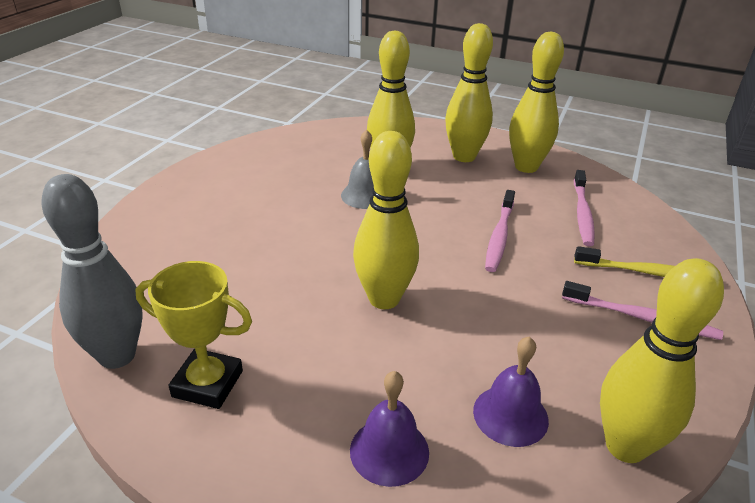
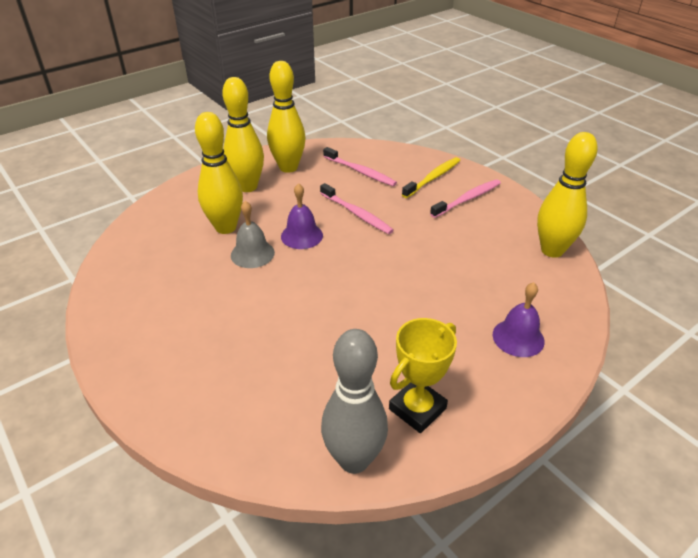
camera: 60 degrees left, 5 degrees up
yellow bowling pin [353,131,419,309] -> none
purple bell [473,336,549,447] -> purple bell moved to [281,183,323,249]

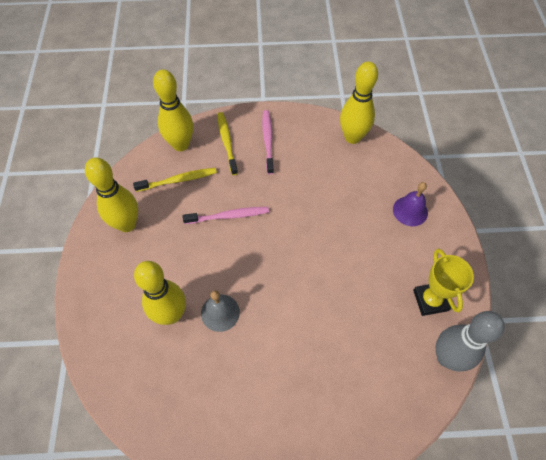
camera: 55 degrees left, 20 degrees up
yellow bowling pin [222,77,264,192] -> yellow bowling pin moved to [153,69,193,151]
purple bell [281,183,323,249] -> none
pink toothbrush [323,147,397,186] -> yellow toothbrush [133,168,217,192]

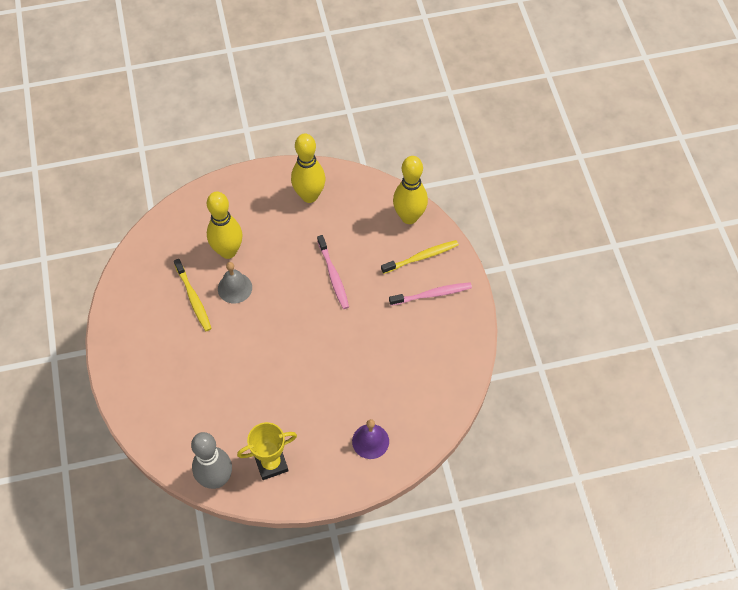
camera: 80 degrees right, 0 degrees up
yellow toothbrush [133,168,217,192] -> yellow toothbrush moved to [174,259,212,331]
yellow bowling pin [340,61,378,144] -> none

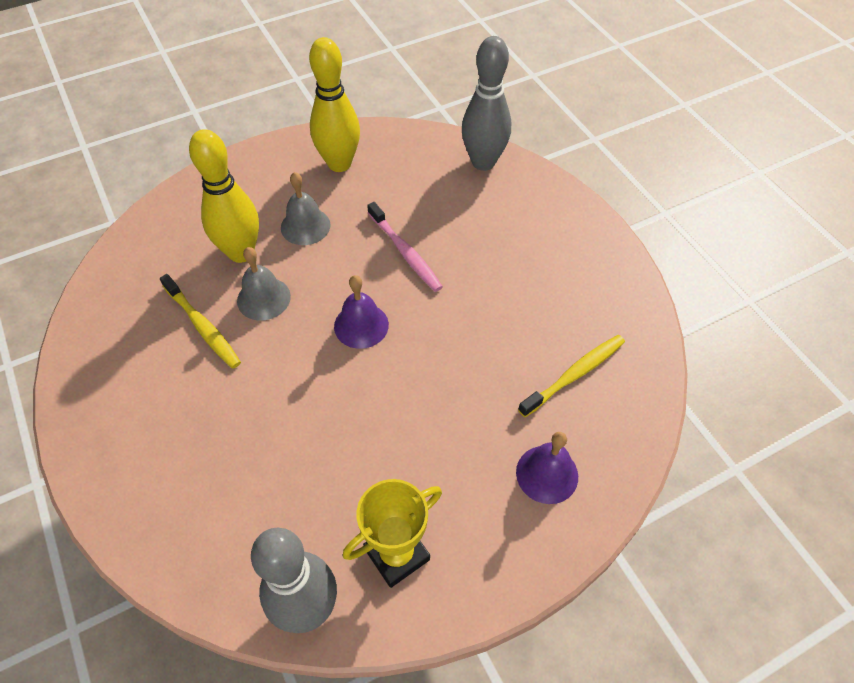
camera: 15 degrees left, 5 degrees down
yellow toothbrush [381,240,459,274] -> yellow toothbrush moved to [518,335,625,417]
pink toothbrush [389,282,472,306] -> none
yellow bowling pin [393,156,428,224] -> grey bowling pin [462,36,511,171]
none -> grey bell [281,172,331,245]
none -> purple bell [334,275,389,349]

